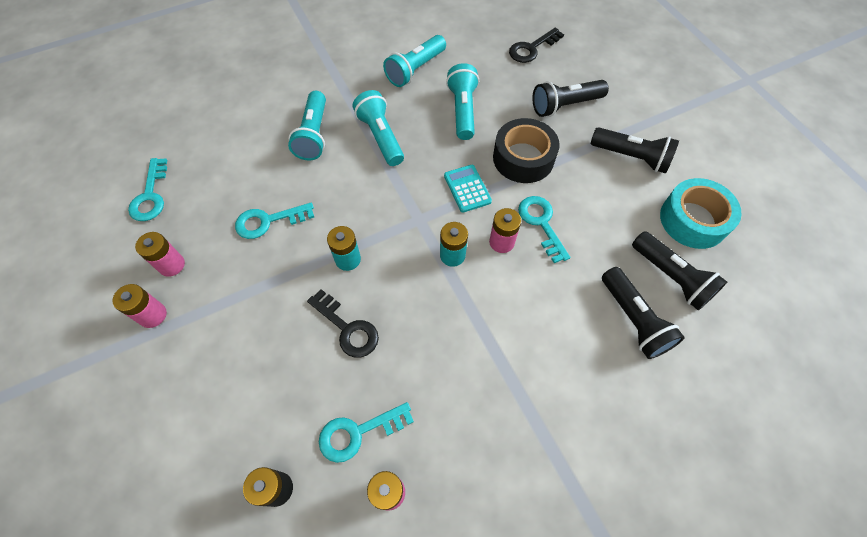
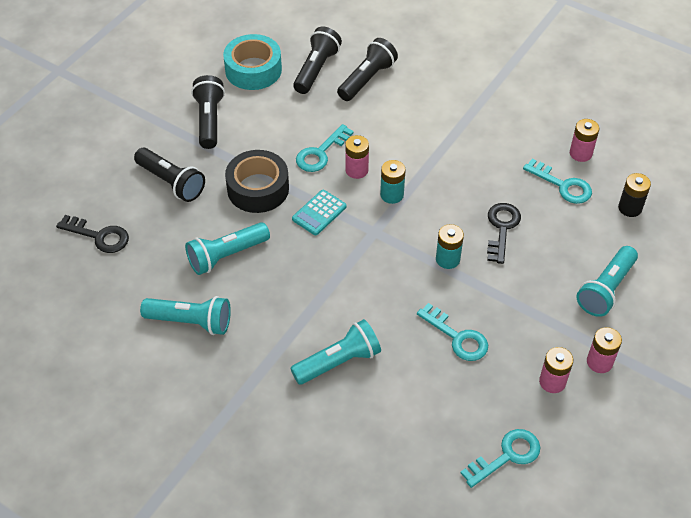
camera: 120 degrees left, 10 degrees down
turquoise flashlight [353,90,404,166] -> turquoise flashlight moved to [576,246,638,317]

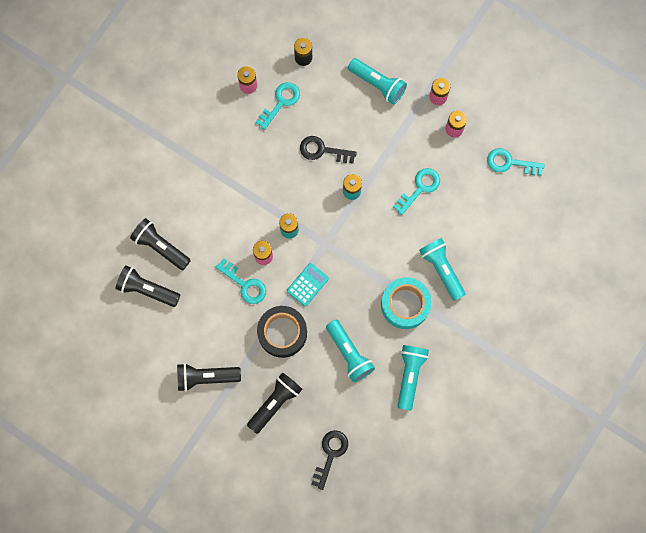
camera: 90 degrees left, 25 degrees up
turquoise tape [223,34,282,90] -> turquoise tape moved to [381,277,432,329]
turquoise calculator [292,190,347,235] -> turquoise calculator turned 90 degrees counterclockwise [287,263,329,306]
turquoise key [461,429,541,488] -> turquoise key turned 45 degrees counterclockwise [487,148,545,176]

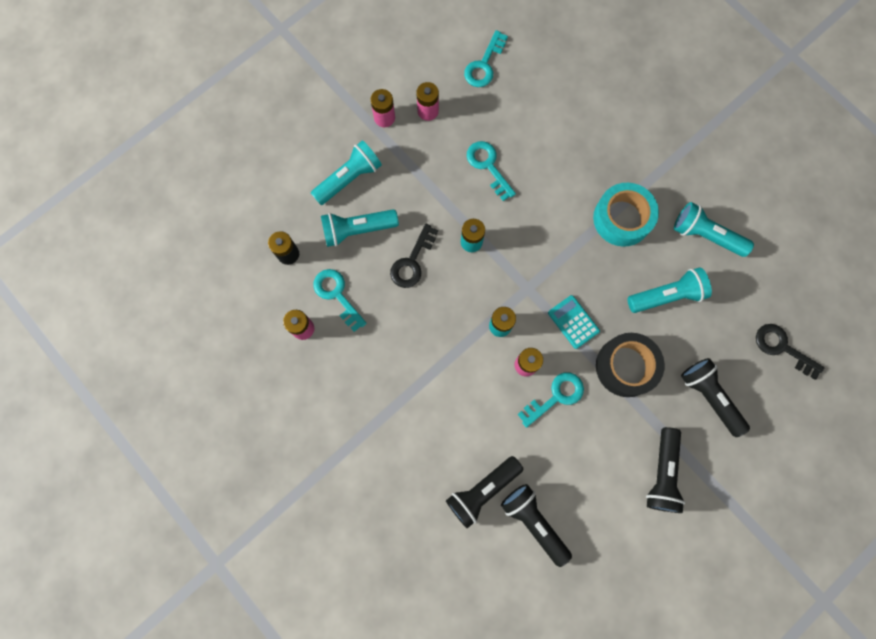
camera: 75 degrees left, 0 degrees up
black flashlight [115,265,180,307] -> black flashlight turned 105 degrees clockwise [501,484,572,567]
turquoise flashlight [419,238,466,301] -> turquoise flashlight moved to [321,209,399,247]

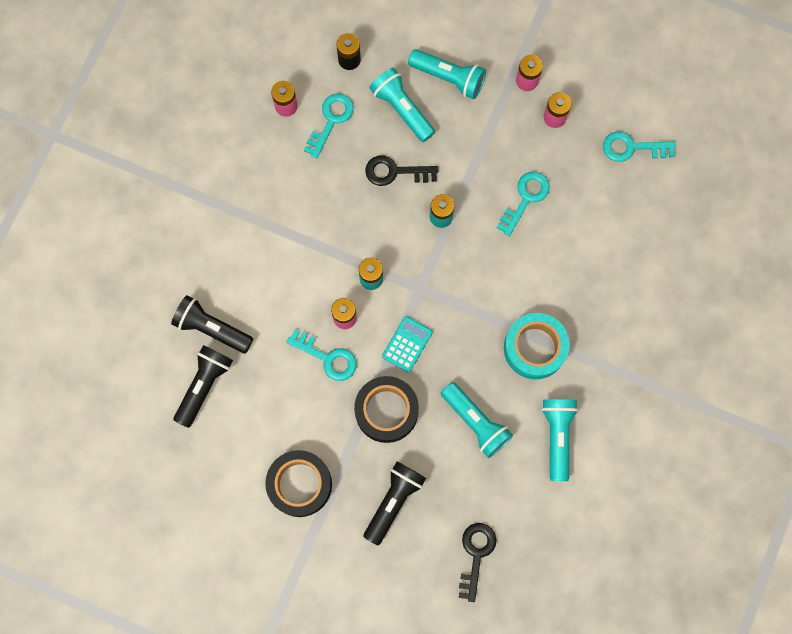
camera: 65 degrees right, 0 degrees up
black flashlight [646,427,685,513] -> black tape [265,450,332,517]

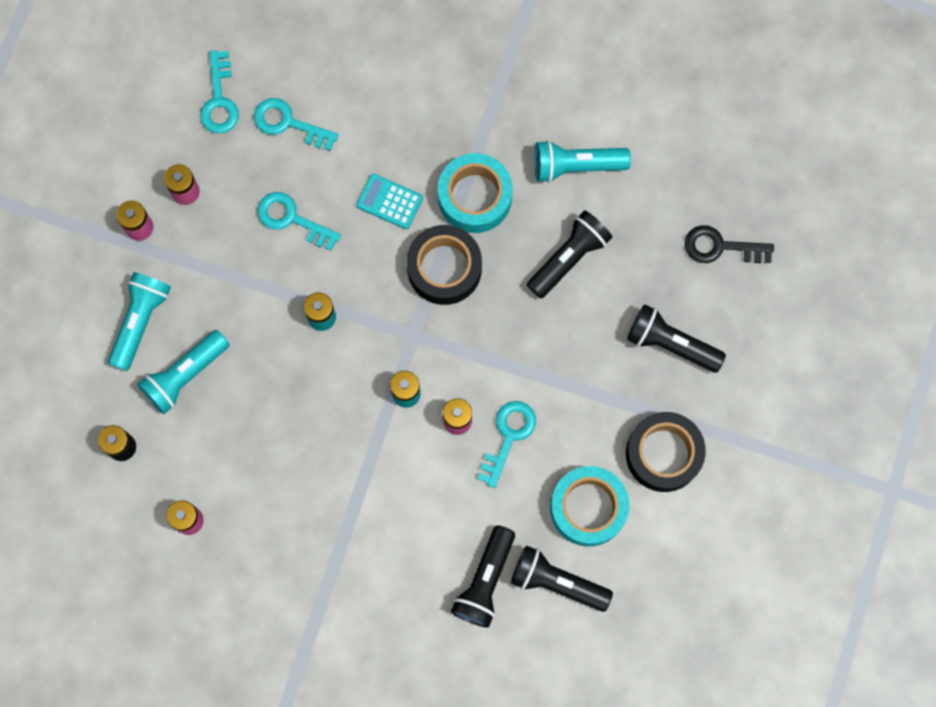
camera: 95 degrees left, 0 degrees up
turquoise key [304,93,354,158] -> turquoise key moved to [254,98,338,151]
black tape [354,376,419,443] -> black tape moved to [407,225,482,305]
black key [365,155,438,186] -> none
turquoise calculator [382,316,433,372] -> turquoise calculator moved to [356,174,423,229]
turquoise flashlight [441,382,513,458] -> black flashlight [527,210,612,299]
none -> turquoise tape [550,466,629,546]

